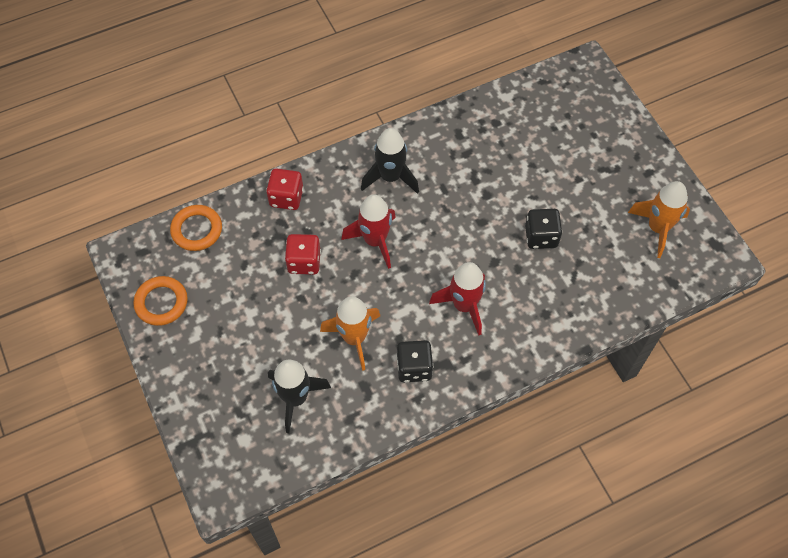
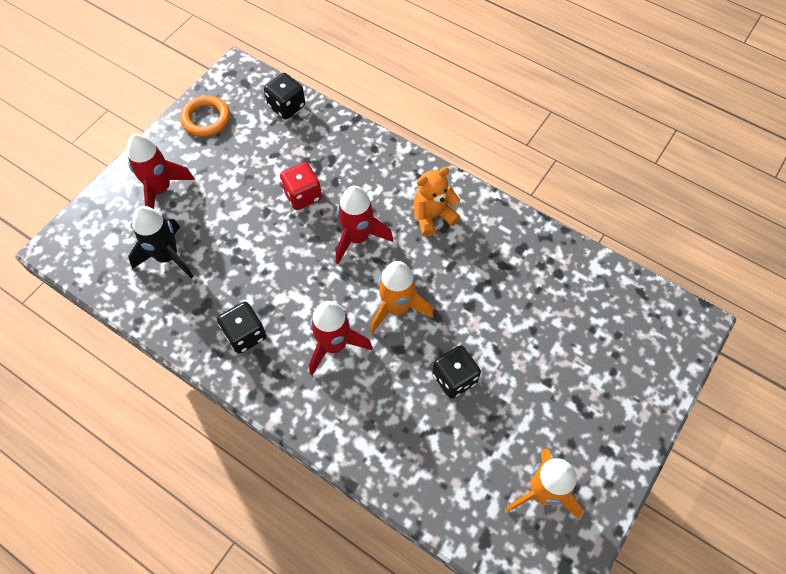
camera: 60 degrees right, 0 degrees up
orange ring [170,205,222,251] -> black dice [264,73,305,119]
red dice [266,168,304,210] -> none
orange rocket [320,296,380,371] -> orange rocket moved to [370,261,434,334]
black rocket [361,128,419,194] -> orange teddy bear [414,167,460,237]
none -> red rocket [127,134,195,209]

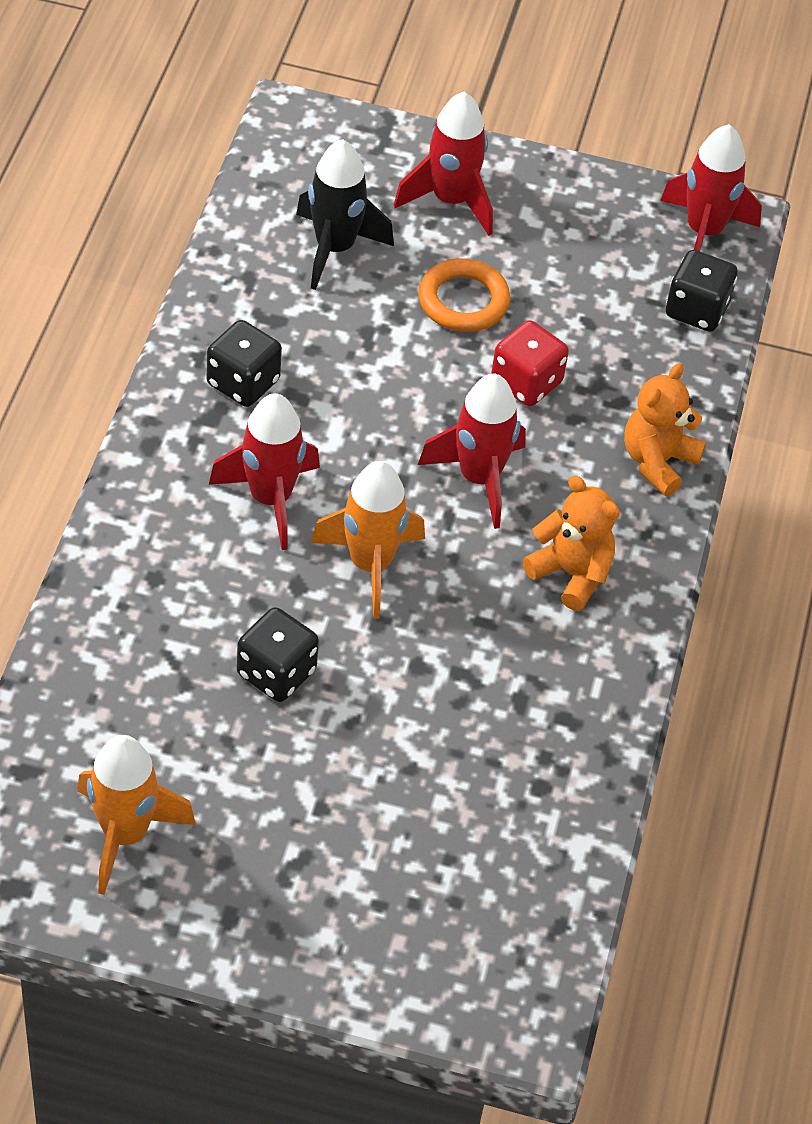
camera: 65 degrees right, 10 degrees down
orange ring [180,96,230,137] -> orange ring moved to [418,258,510,332]
none -> orange teddy bear [624,363,706,496]
none -> red rocket [660,124,762,251]

